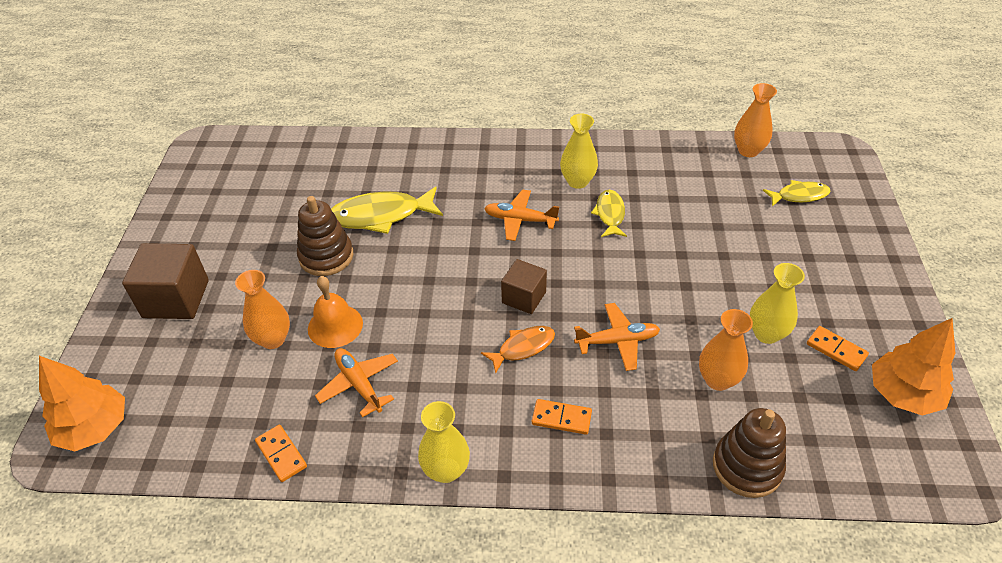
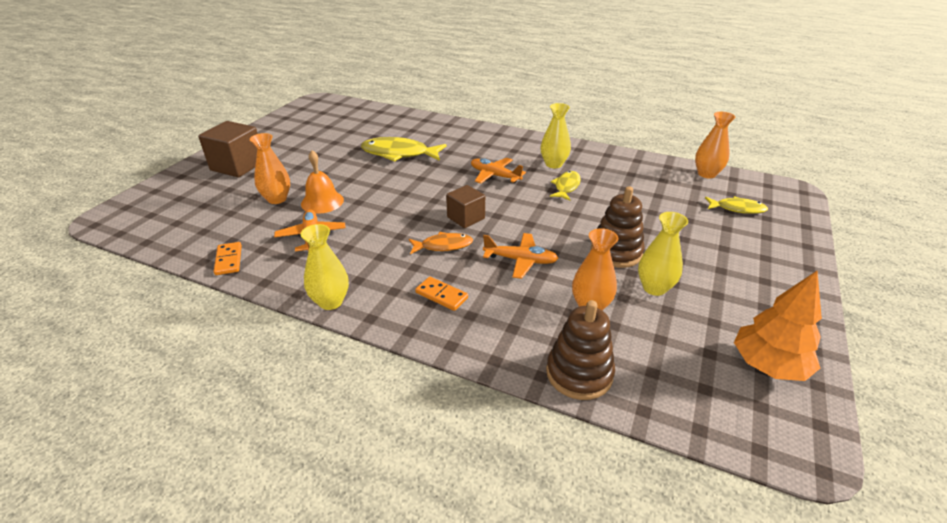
camera: 20 degrees right, 10 degrees down
orange tree [39,356,125,451] -> none
brown stacking toy [297,196,353,276] -> brown stacking toy moved to [591,186,645,268]
orange domino [807,326,869,371] -> none

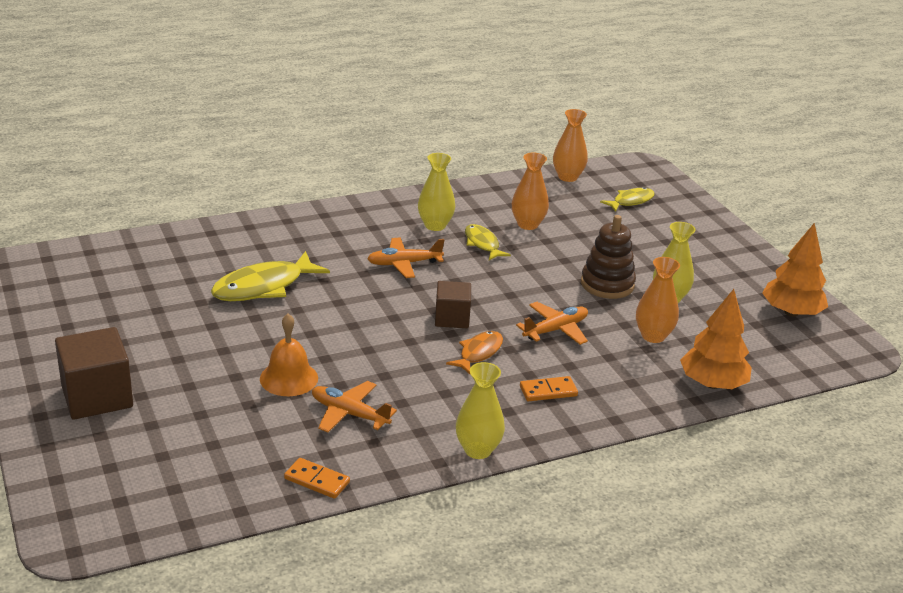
camera: 50 degrees left, 5 degrees down
orange vase [250,133,290,204] -> orange vase moved to [512,152,549,230]
brown stacking toy [546,300,615,400] -> orange tree [680,289,752,389]

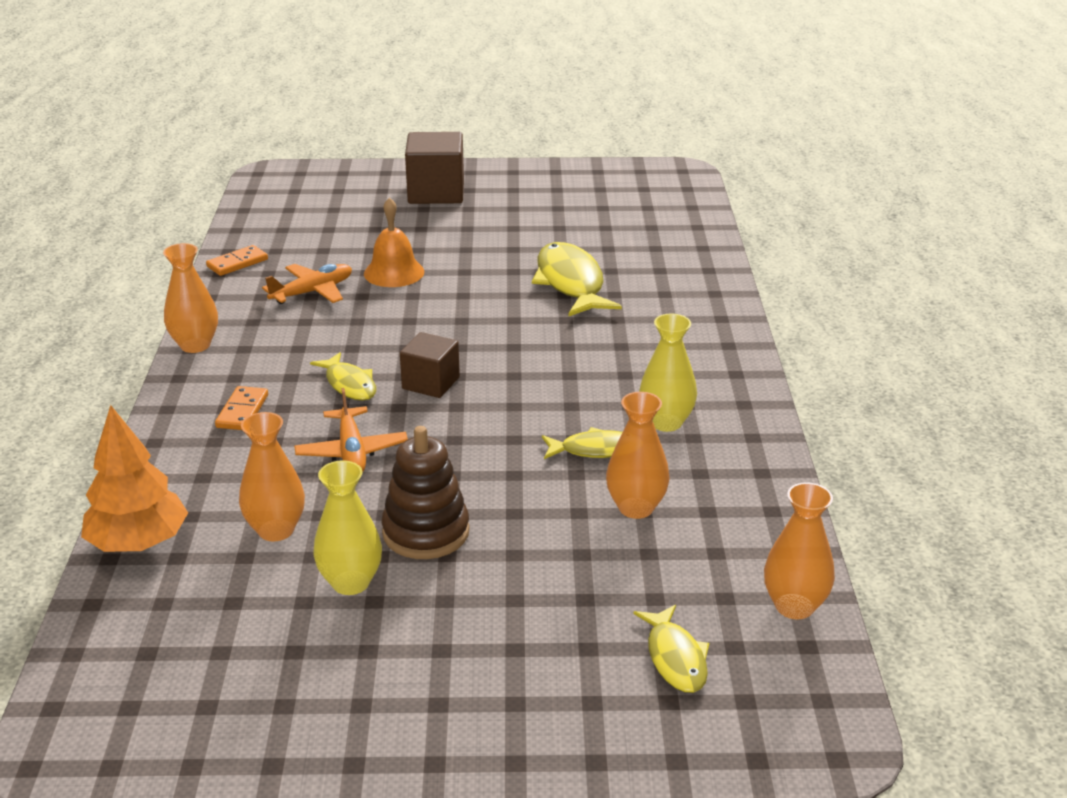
camera: 115 degrees right, 0 degrees up
orange plane [367,238,444,278] -> none
orange fish [446,331,503,374] -> yellow fish [310,352,376,401]
yellow vase [456,362,505,459] -> orange vase [163,243,218,353]
orange tree [762,223,828,317] -> none

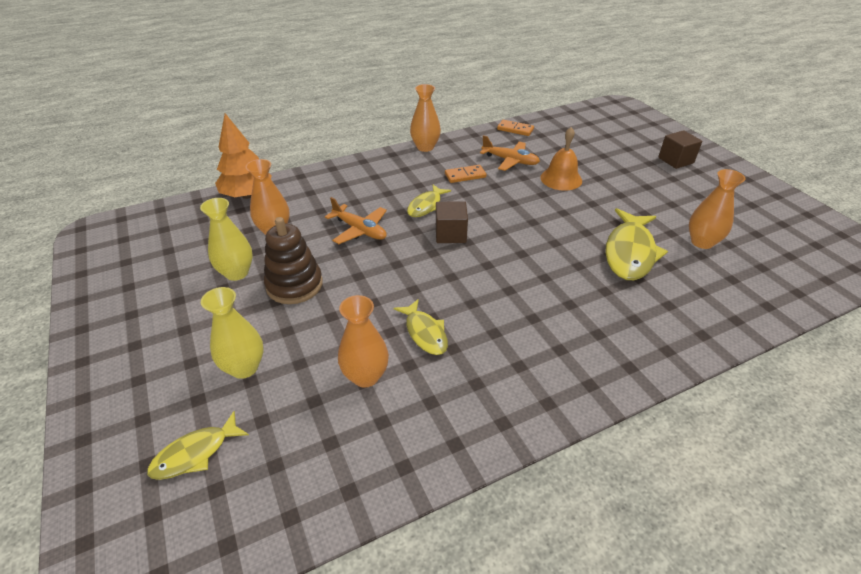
camera: 65 degrees right, 10 degrees up
orange domino [215,386,268,430] -> orange domino moved to [445,165,486,183]
orange plane [294,388,408,473] -> orange plane turned 105 degrees counterclockwise [325,197,387,244]
brown cube [405,132,464,204] -> brown cube [658,130,702,169], size x0.63
yellow fish [532,242,622,316] -> yellow fish turned 150 degrees clockwise [605,208,668,280]
yellow vase [639,314,697,432] -> yellow vase moved to [201,287,263,379]
orange vase [764,482,835,620] -> orange vase moved to [689,169,745,249]

